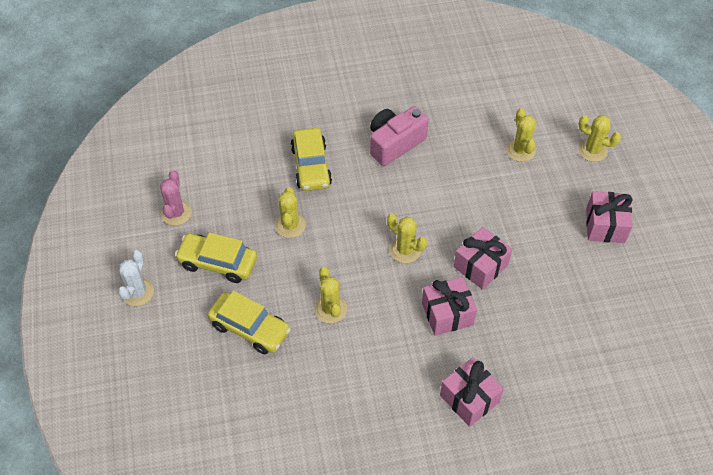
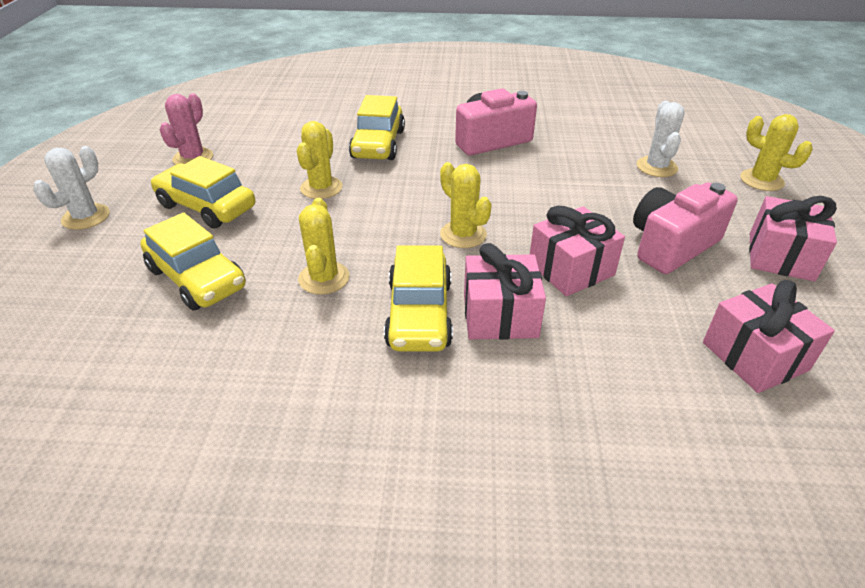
camera: 15 degrees right, 15 degrees down
pink gift [440,357,504,427] -> pink gift moved to [703,280,835,393]
yellow cactus [506,108,536,162] -> white cactus [637,101,685,177]
none -> yellow car [384,246,453,352]
none -> pink camera [633,182,738,274]

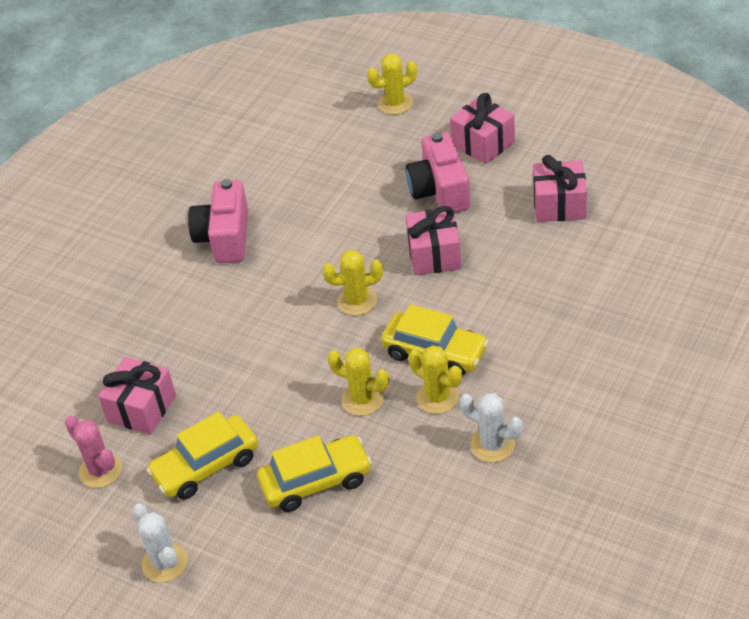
camera: 60 degrees left, 5 degrees up
yellow cactus [297,121,342,199] -> yellow cactus moved to [409,345,462,414]
yellow car [349,95,405,160] -> none
pink gift [464,243,546,340] -> pink gift moved to [98,357,176,435]
white cactus [637,101,685,177] -> white cactus moved to [460,393,523,463]

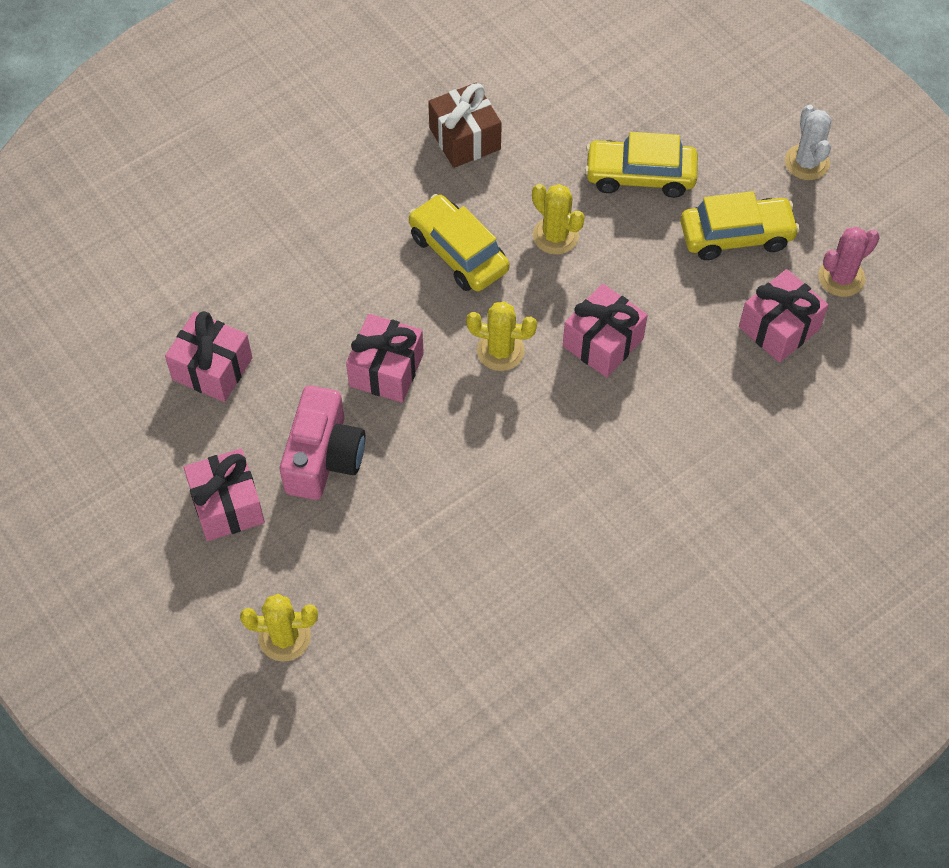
camera: 160 degrees left, 15 degrees up
pink cactus [65,415,122,488] -> pink cactus turned 75 degrees clockwise [818,227,880,297]
pink camera [188,179,248,263] -> none
yellow cactus [409,345,462,414] -> none
white cactus [460,393,523,463] -> brown gift [428,83,502,168]
none -> pink gift [563,284,648,378]

